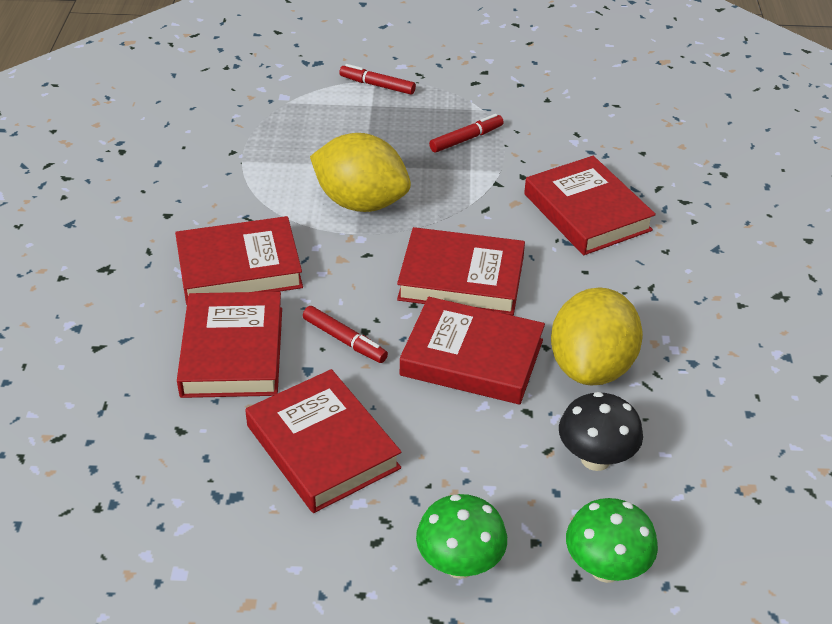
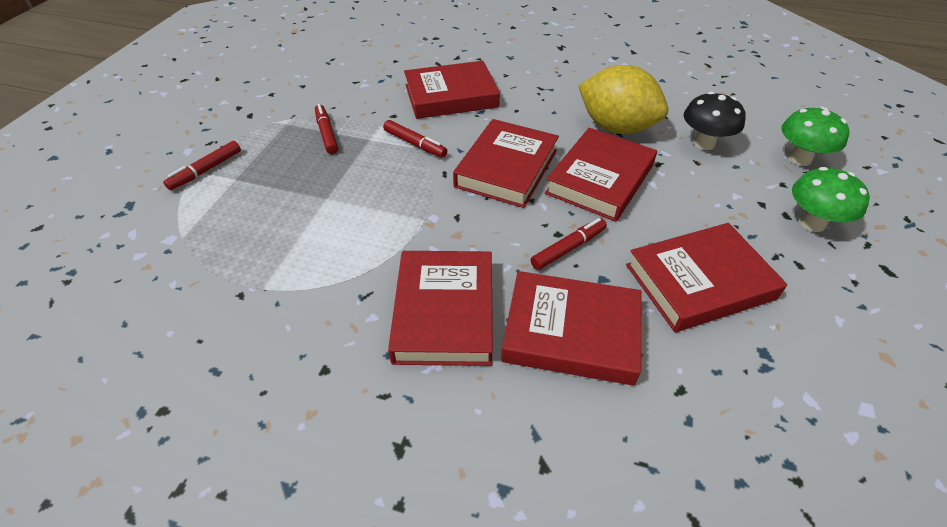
camera: 75 degrees left, 5 degrees up
yellow lemon [310,133,411,212] -> none
none -> red marker [383,120,447,158]

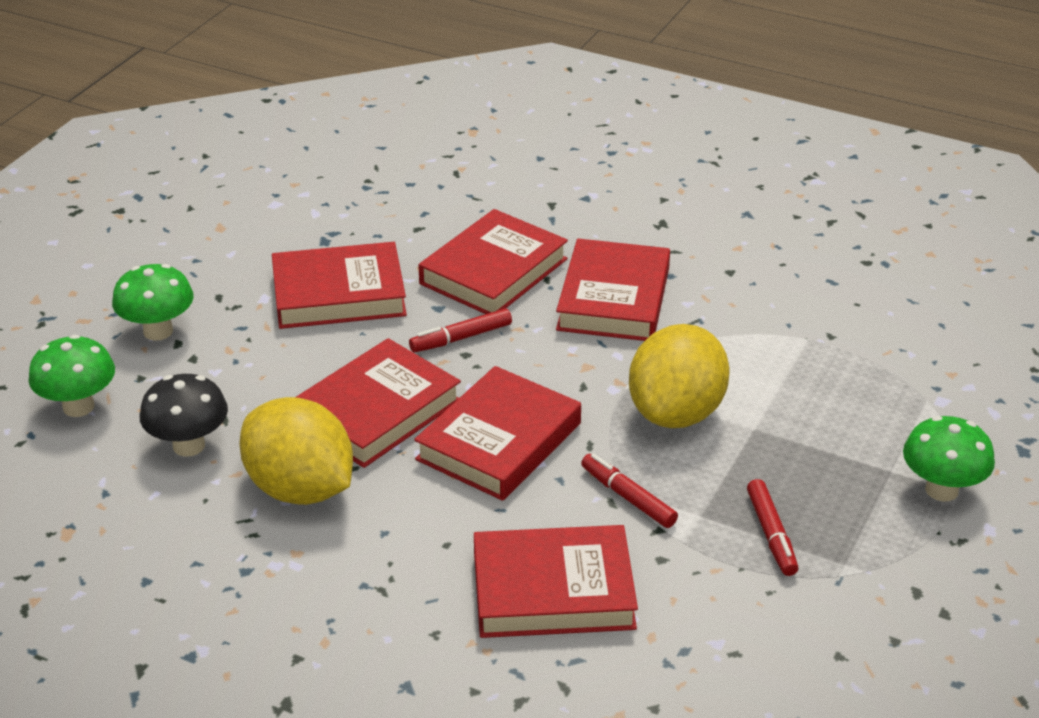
camera: 170 degrees left, 10 degrees down
red marker [163,141,241,190] -> green mushroom [903,416,995,502]
red book [501,271,641,386] -> red book turned 75 degrees counterclockwise [418,209,568,314]
none -> yellow lemon [629,324,729,428]

